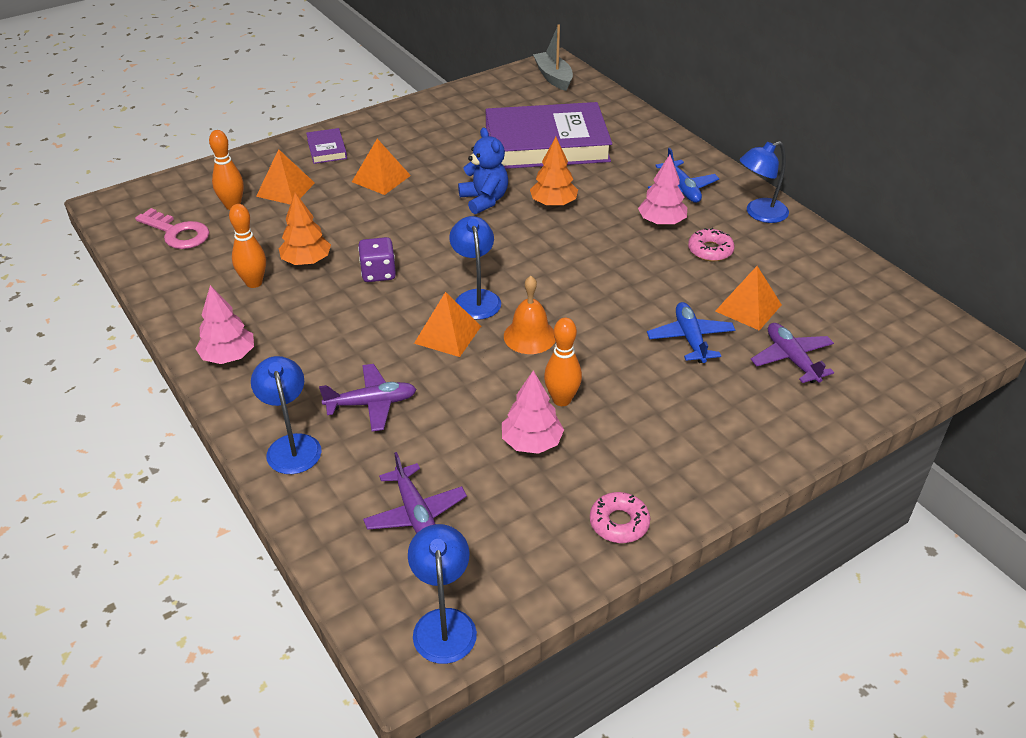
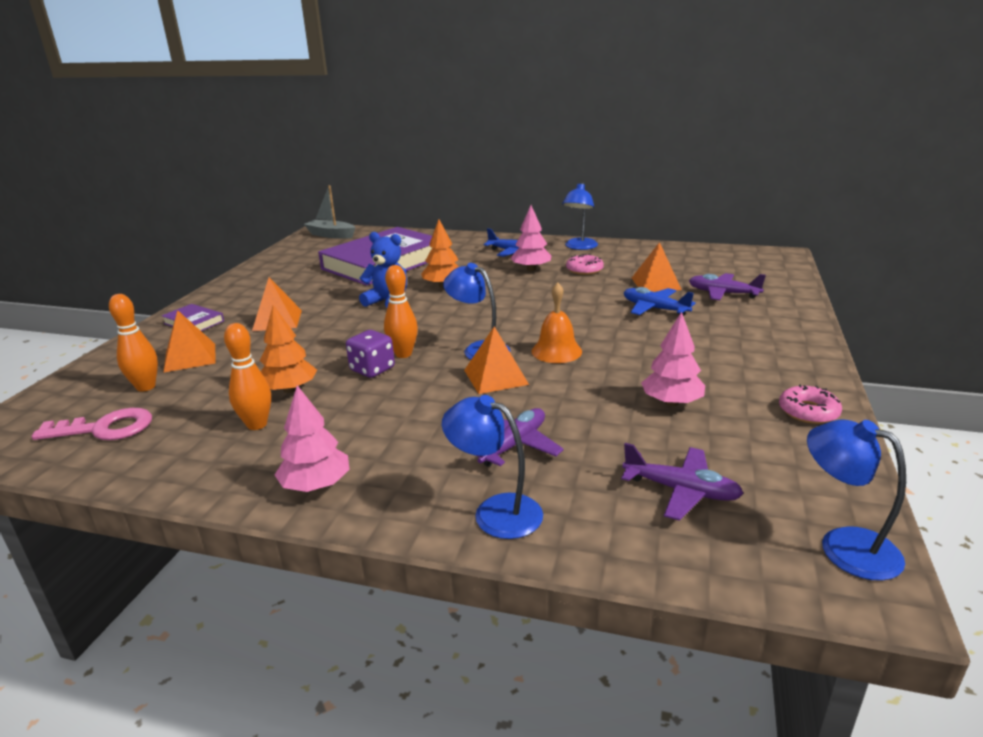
camera: 40 degrees left, 15 degrees down
orange bowling pin [544,318,582,406] -> orange bowling pin moved to [384,265,418,358]

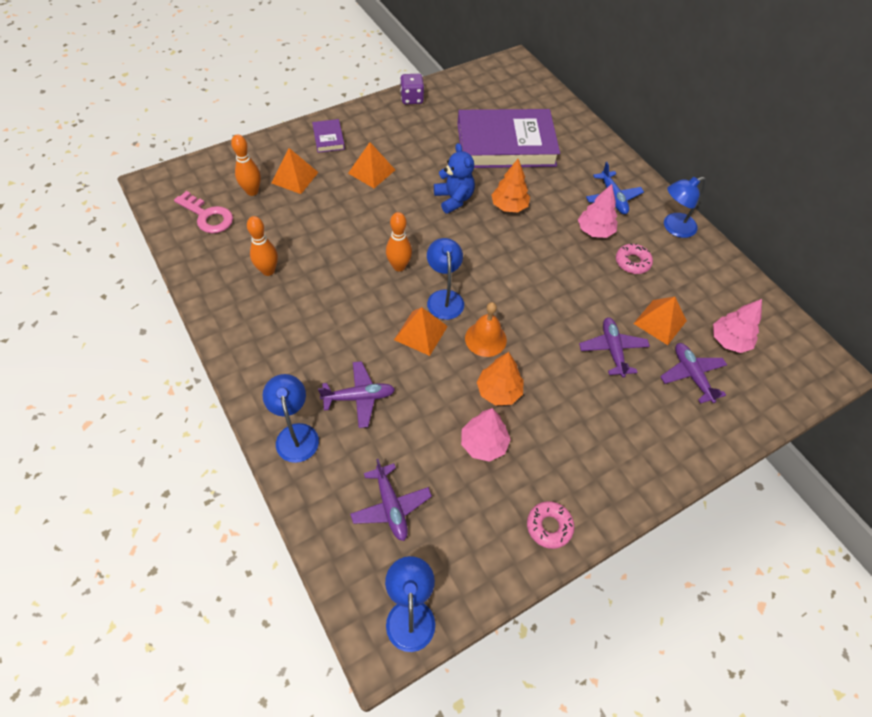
camera: 40 degrees right, 30 degrees up
orange tree [260,305,317,393] -> orange tree moved to [477,352,524,405]
pink tree [275,385,350,492] -> pink tree moved to [713,299,762,353]
grey boat [304,185,356,239] -> none
purple dice [346,330,395,378] -> purple dice moved to [400,74,424,104]
blue plane [624,287,696,316] -> purple plane [579,317,650,378]

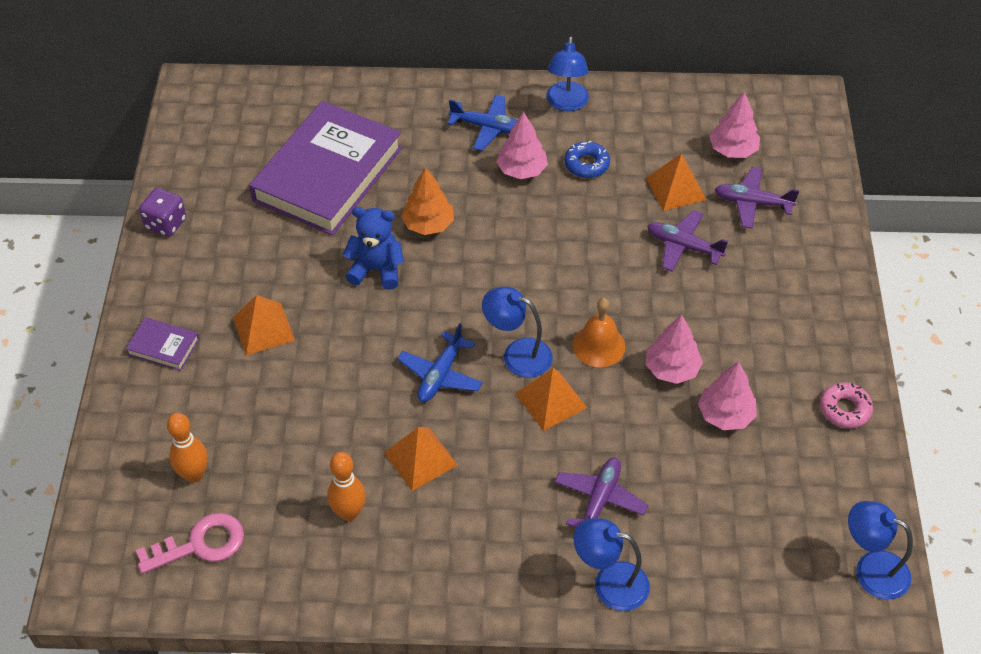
camera: 55 degrees left, 5 degrees down
orange pyramid [271,148,319,194] -> orange pyramid moved to [384,427,458,491]
purple plane [350,459,432,541] -> none
orange bowling pin [386,212,412,271] -> blue plane [397,323,483,402]
orange tree [477,352,524,405] -> pink tree [646,314,703,384]
pink donut [616,243,653,274] -> blue donut [564,141,610,178]

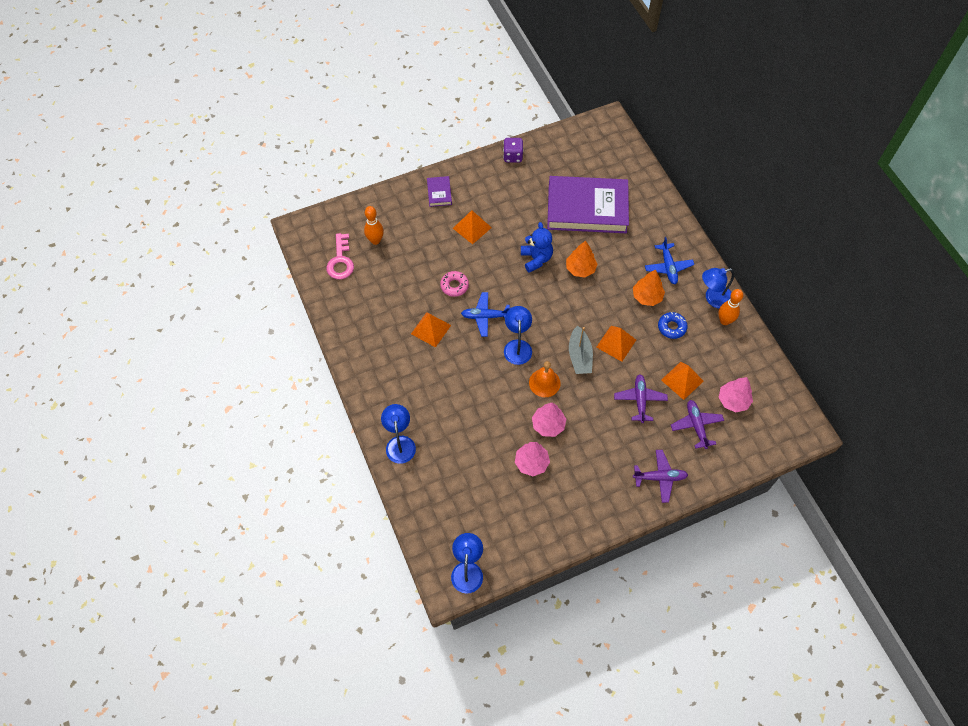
camera: 65 degrees right, 10 degrees up
pink key [136,513,244,574] -> pink key turned 45 degrees clockwise [326,233,354,279]
orange bowling pin [327,452,366,521] -> orange bowling pin moved to [718,289,743,325]
pink tree [496,112,548,179] -> orange tree [633,269,665,306]
orange pyramid [515,368,587,431] -> orange pyramid moved to [596,326,636,362]
purple plane [555,457,648,528] -> purple plane moved to [633,450,688,503]
pink donut [820,382,873,428] -> pink donut moved to [440,271,469,297]
none -> grey boat [569,325,593,374]

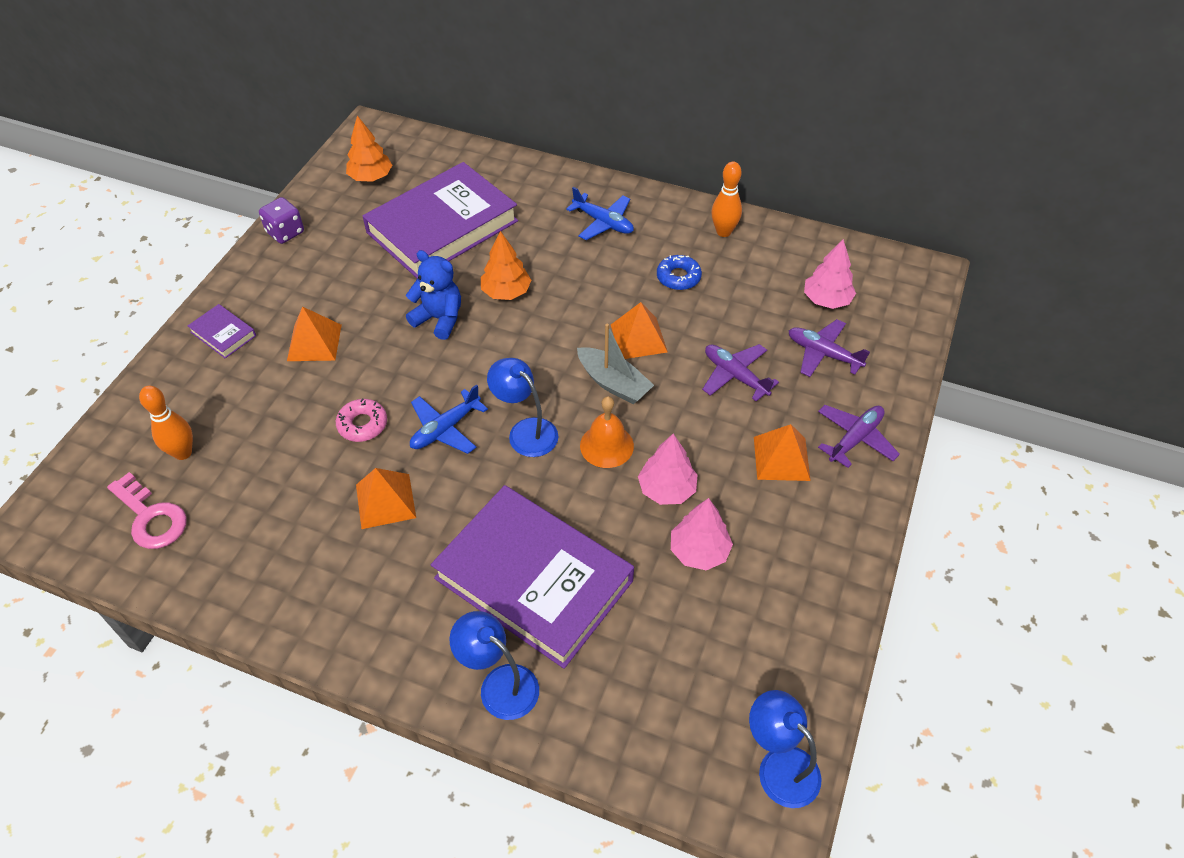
camera: 45 degrees left, 10 degrees down
orange tree [633,269,665,306] -> orange tree moved to [346,116,392,182]
orange pyramid [661,362,704,400] -> orange pyramid moved to [754,424,811,481]
blue lamp [702,268,734,308] -> none
none -> purple book [431,485,634,669]

